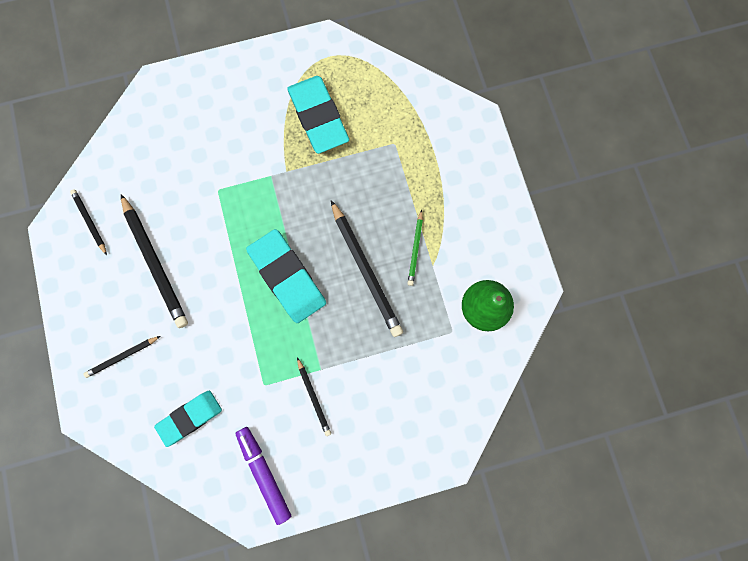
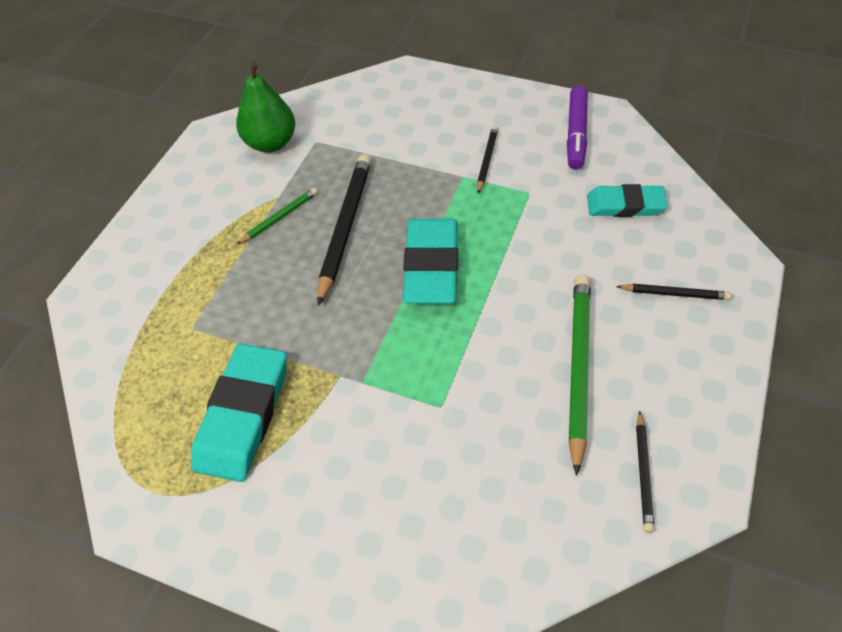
camera: 140 degrees left, 25 degrees down
black pencil [121,194,188,328] -> green pencil [568,275,591,476]

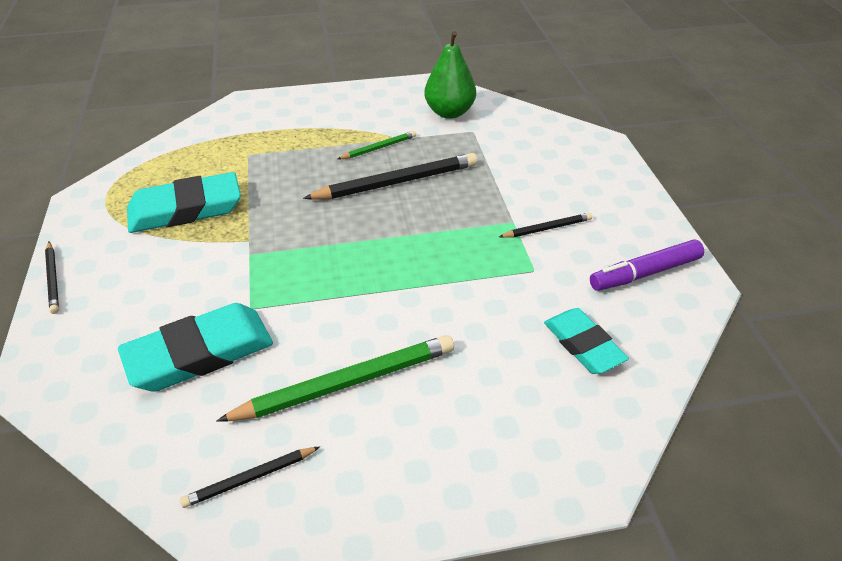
camera: 55 degrees right, 10 degrees down
green pencil [236,188,318,245] -> green pencil turned 45 degrees counterclockwise [337,131,416,159]
turquoise eraser [403,219,458,304] -> turquoise eraser moved to [118,303,273,392]
black pencil [616,284,732,300] -> black pencil moved to [45,242,59,314]

